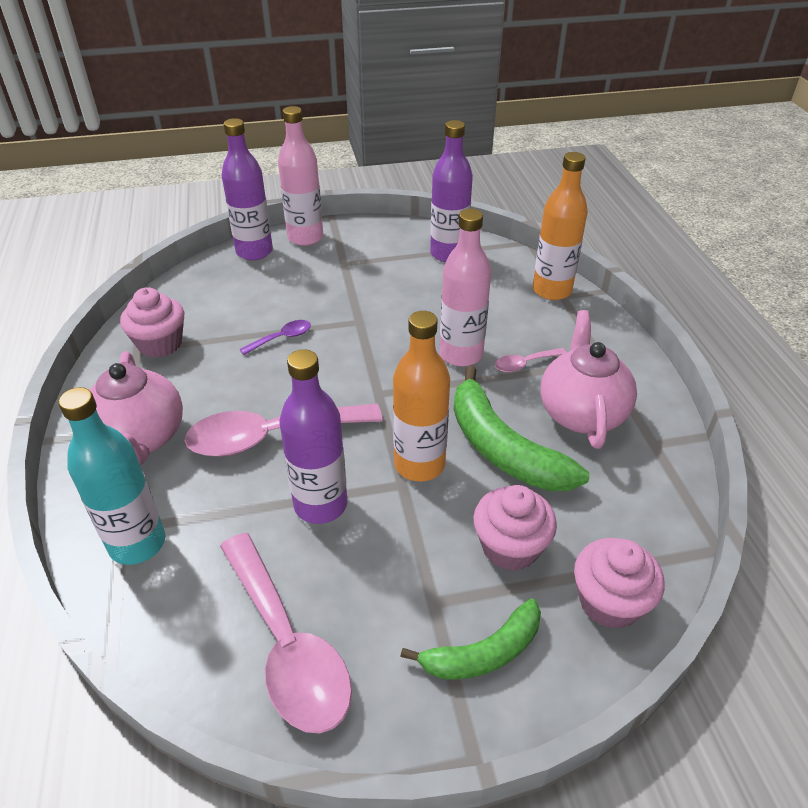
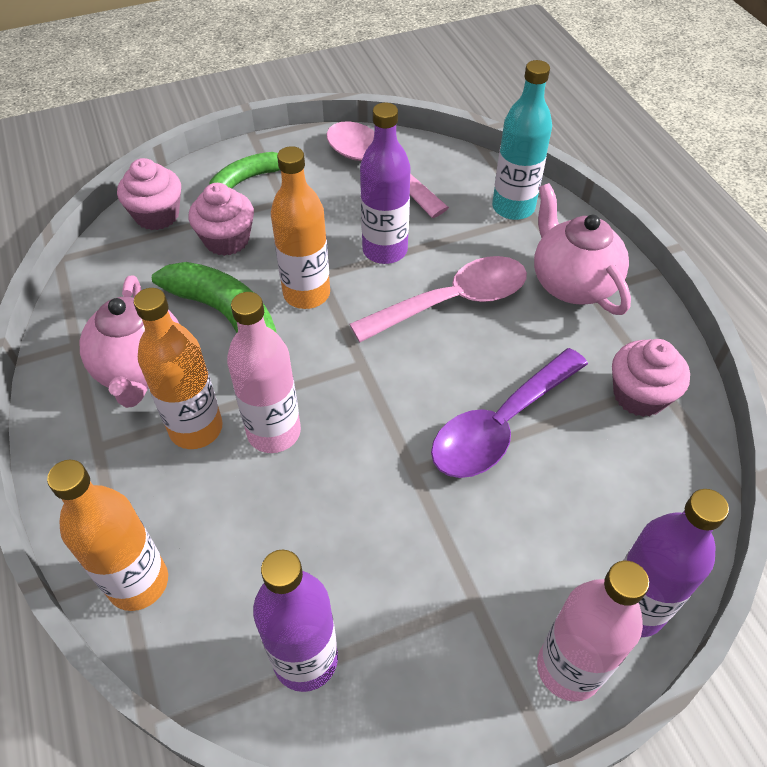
camera: 170 degrees right, 10 degrees up
purple spoon [240,320,311,355] -> purple spoon [431,348,588,478], size x2.21
pink spoon [495,348,567,372] -> orange bottle [134,288,223,449]

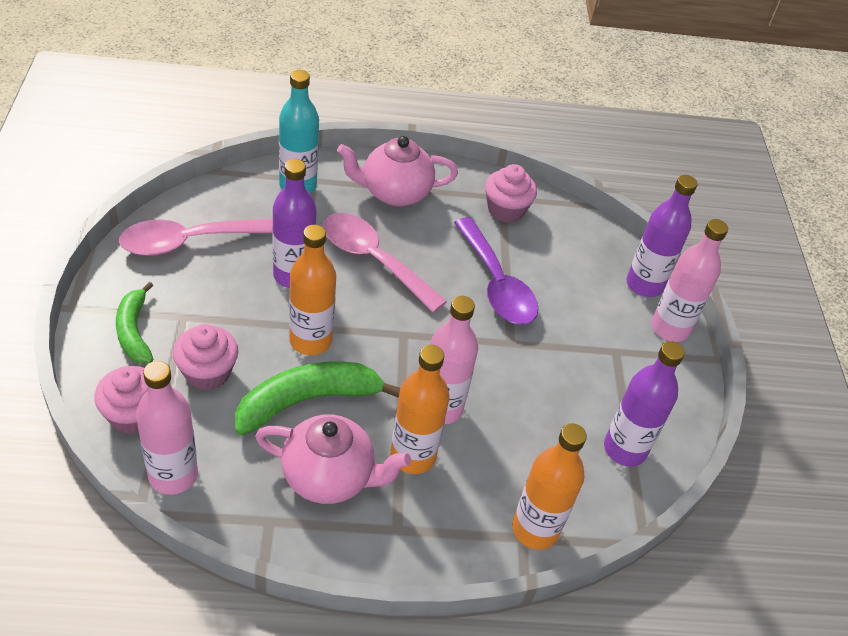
camera: 75 degrees left, 5 degrees down
pink spoon [350,256,527,342] -> pink spoon turned 45 degrees counterclockwise [323,213,447,313]
none -> pink bottle [136,361,198,495]

